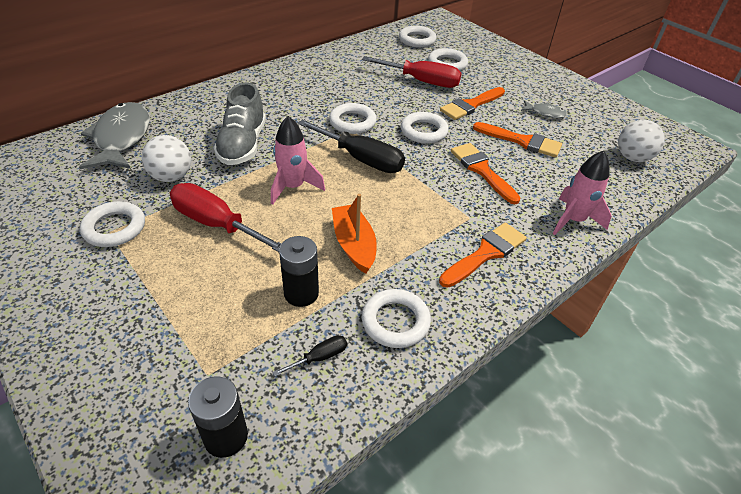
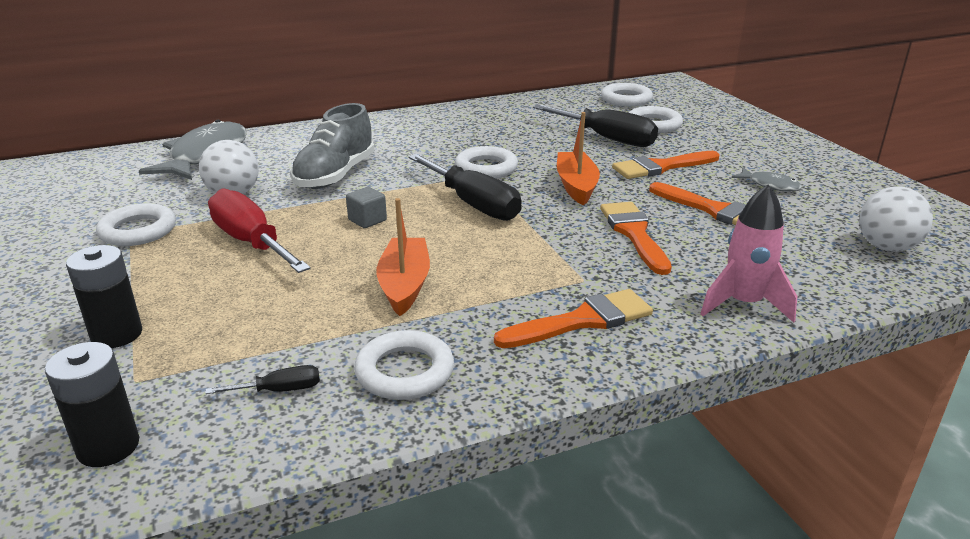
camera: 20 degrees right, 15 degrees down
pink rocket [271,116,325,205] -> grey cube [346,187,387,228]
black battery [279,236,319,307] -> black battery moved to [66,245,142,348]
red screwdriver [362,56,462,88] -> black screwdriver [533,104,658,147]
white ring [401,112,449,144] -> orange boat [557,112,600,205]

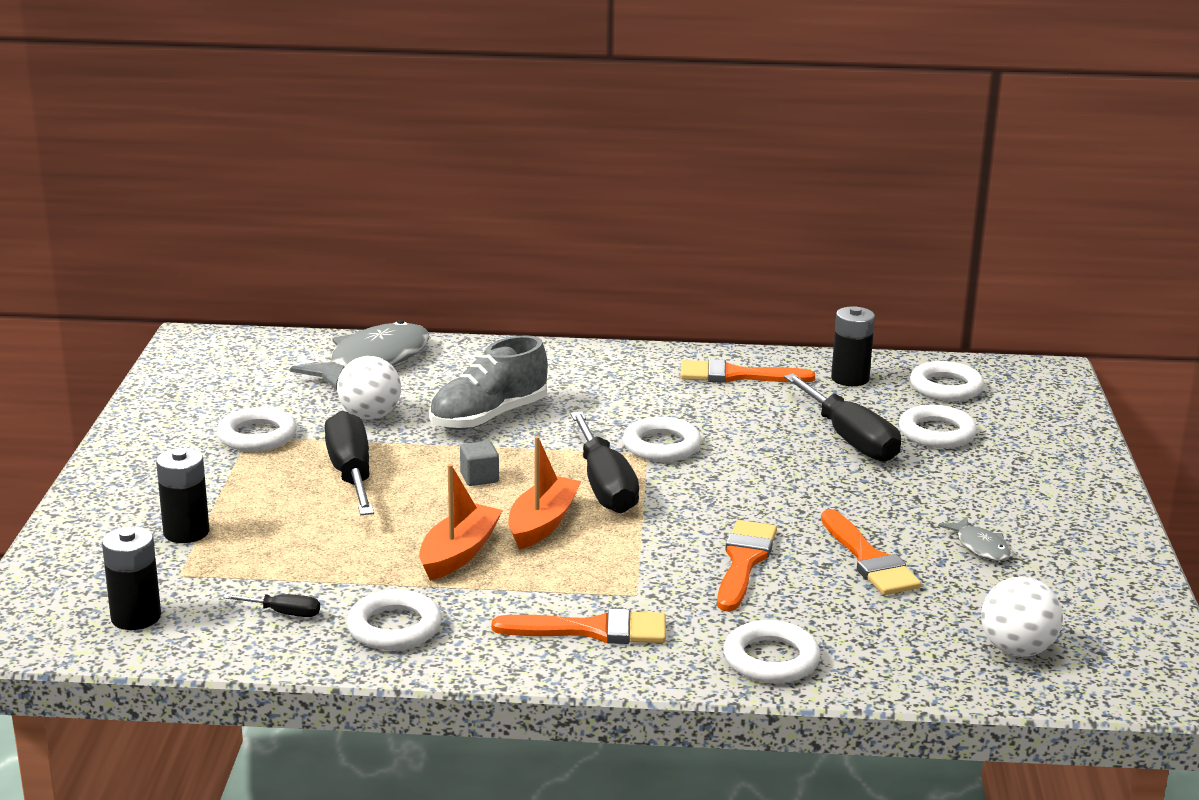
camera: 25 degrees right, 5 degrees down
red screwdriver [208,188,311,273] -> black screwdriver [324,411,374,515]
orange boat [557,112,600,205] -> orange boat moved to [508,436,581,550]
orange brush [612,151,719,179] -> orange brush moved to [680,359,815,383]
pink rocket [700,185,797,323] -> white ring [723,620,820,683]
none -> black battery [831,307,875,386]

